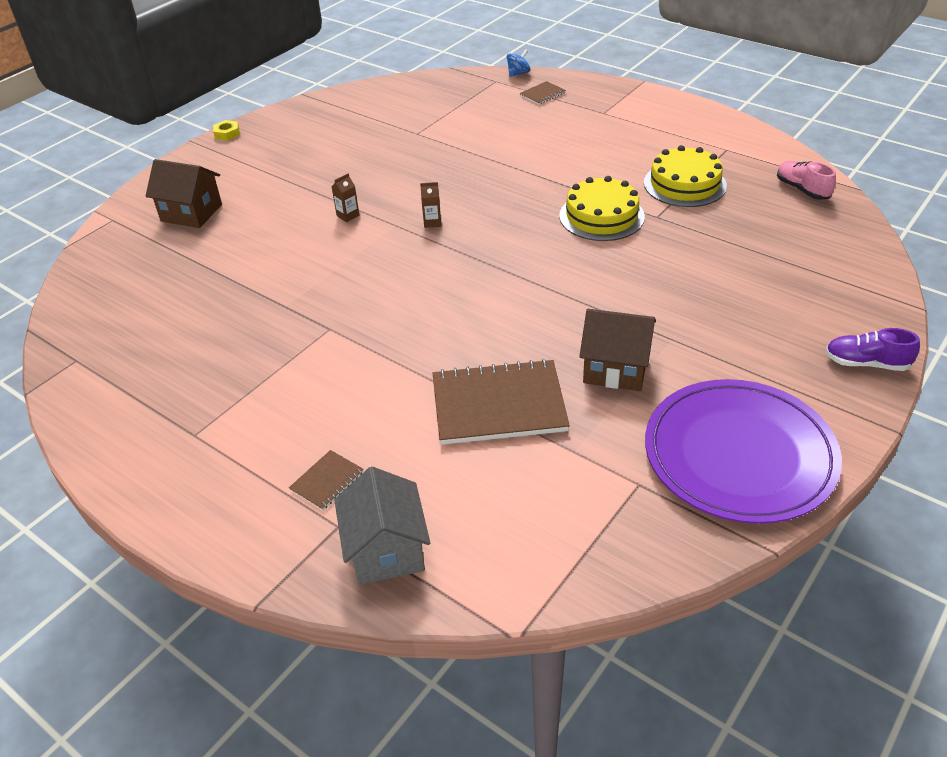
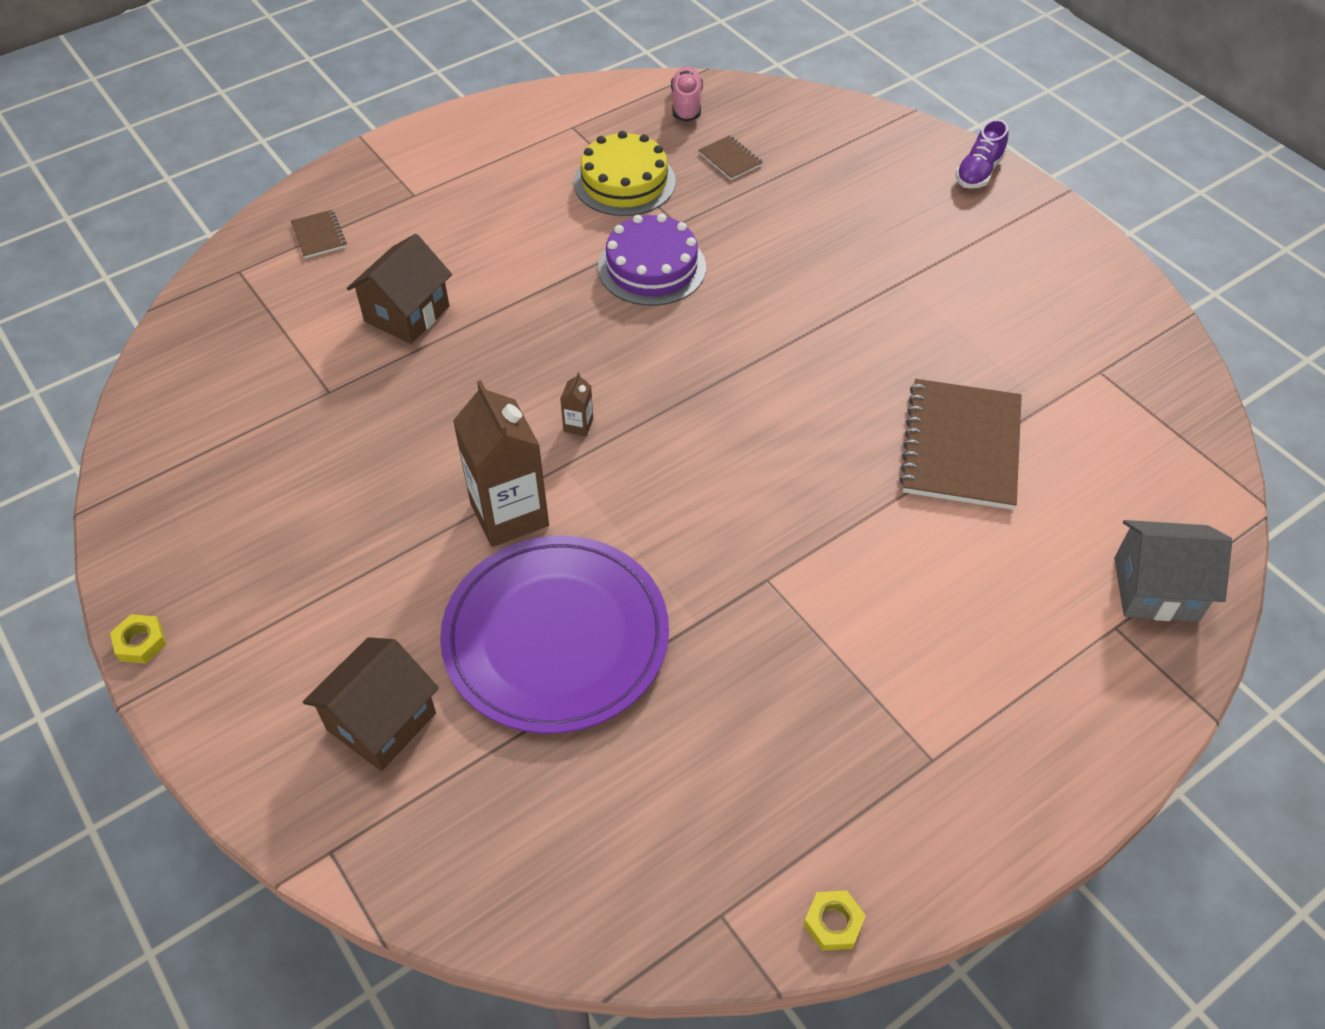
camera: 75 degrees left, 10 degrees up
brown notebook [289,450,364,511] -> brown notebook moved to [698,135,763,180]
brown carton [332,173,360,222] -> brown carton [453,380,549,547], size x2.42
blue spinning top [507,49,530,77] -> none
yellow cake [559,176,645,241] -> purple cake [598,214,706,306]
brown house [579,309,656,391] -> brown house moved to [347,234,452,344]
purple plate [645,379,842,524] -> purple plate moved to [440,535,669,734]
pink shoe [777,161,836,200] -> pink shoe turned 105 degrees clockwise [671,67,703,122]
none -> yellow nut [804,890,866,951]

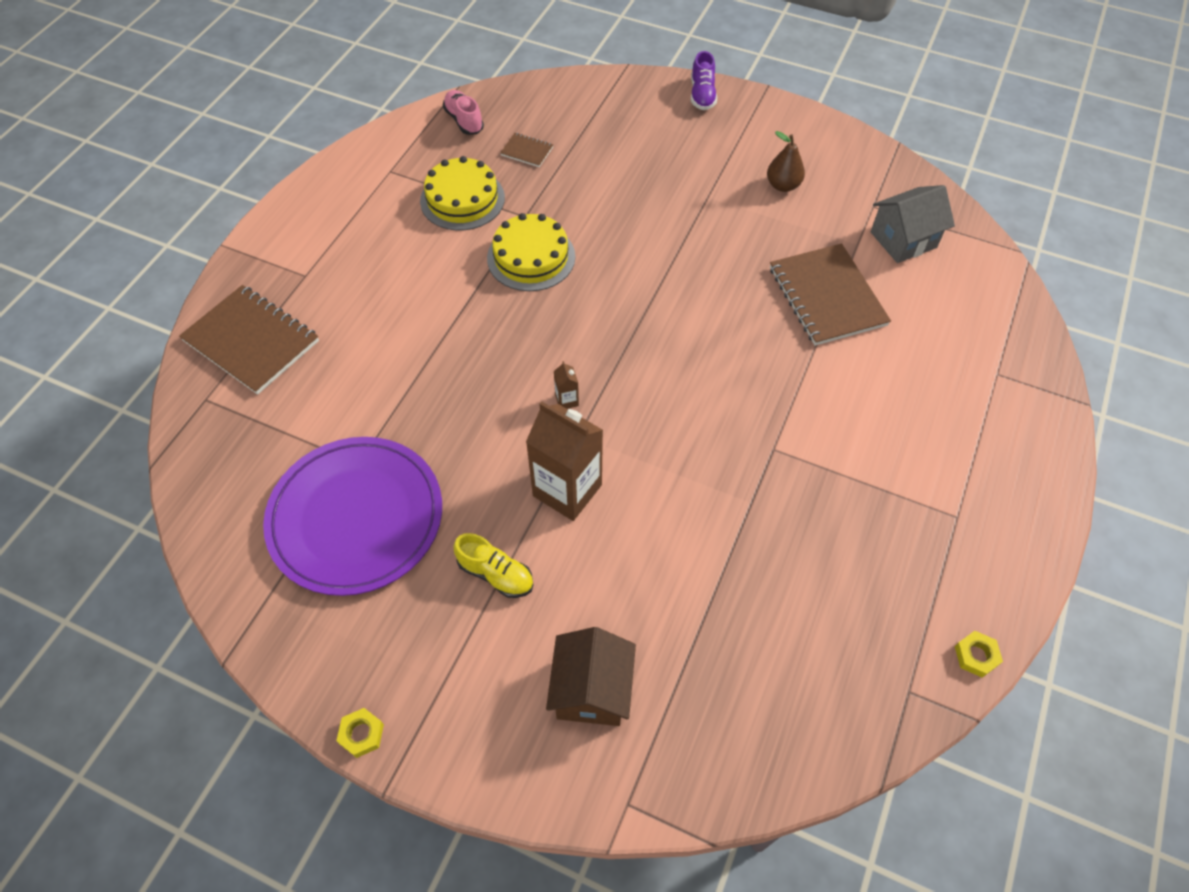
camera: 30 degrees left, 5 degrees up
brown notebook [291,210,347,258] -> brown notebook [179,285,319,395], size x2.21
brown house [347,234,452,344] -> none
purple plate [440,535,669,734] -> purple plate moved to [263,437,442,596]
purple cake [598,214,706,306] -> yellow cake [487,213,575,291]
grey house [1114,520,1232,622] -> grey house moved to [871,185,955,263]
none -> yellow shoe [453,533,533,598]
none -> brown pear [767,131,805,192]

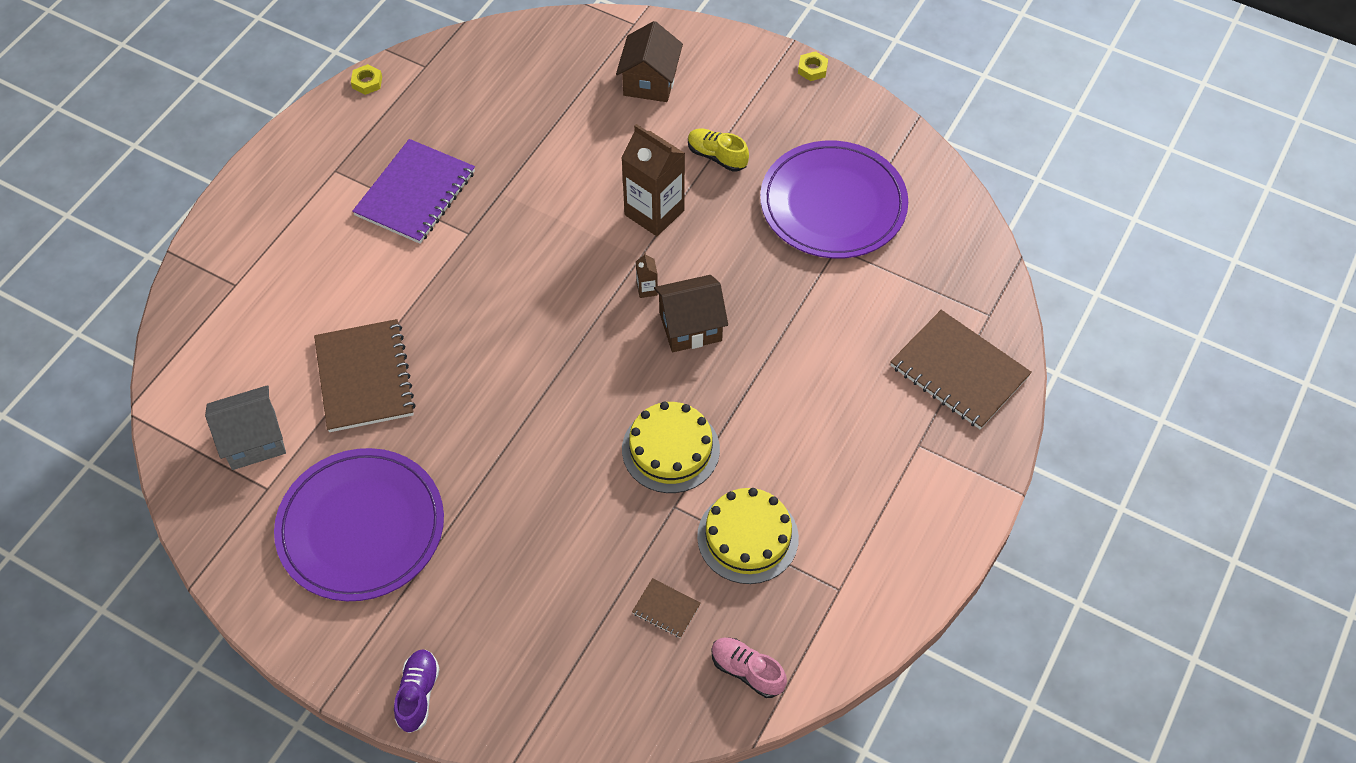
camera: 175 degrees left, 0 degrees up
pink shoe [443,90,484,135] -> pink shoe turned 150 degrees clockwise [711,638,787,698]
brown pear [767,131,805,192] -> purple plate [274,448,444,601]
none -> purple notebook [352,139,475,244]
none -> brown house [654,275,728,352]

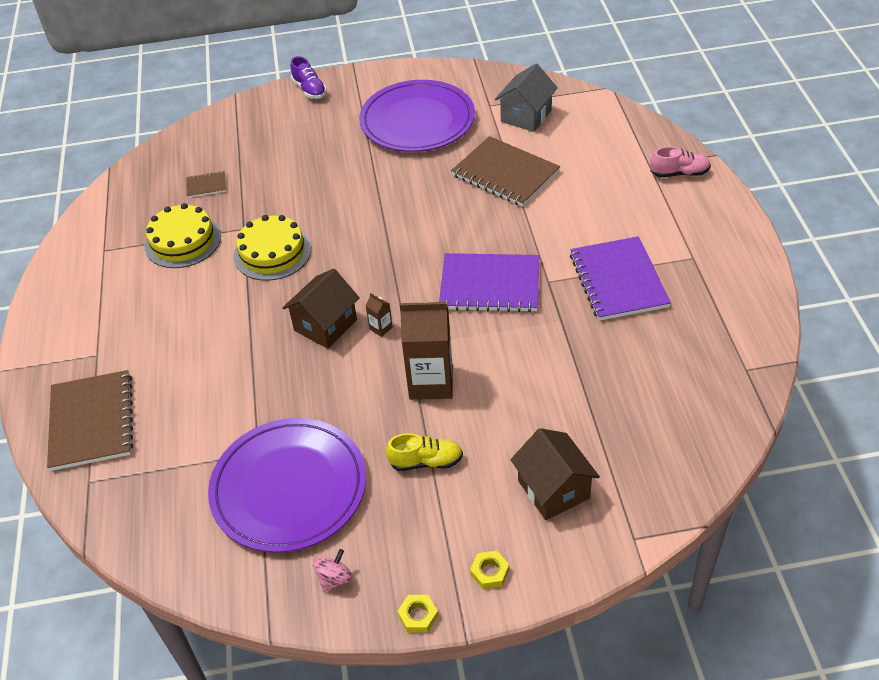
camera: 145 degrees right, 10 degrees down
yellow nut [351,64,382,95] -> yellow nut moved to [470,551,509,589]
pink shoe [711,638,787,698] -> pink shoe moved to [651,146,711,177]
brown notebook [890,310,1032,430] -> brown notebook turned 75 degrees clockwise [47,370,133,471]
none -> pink spinning top [313,549,353,592]
none -> purple notebook [439,253,539,312]

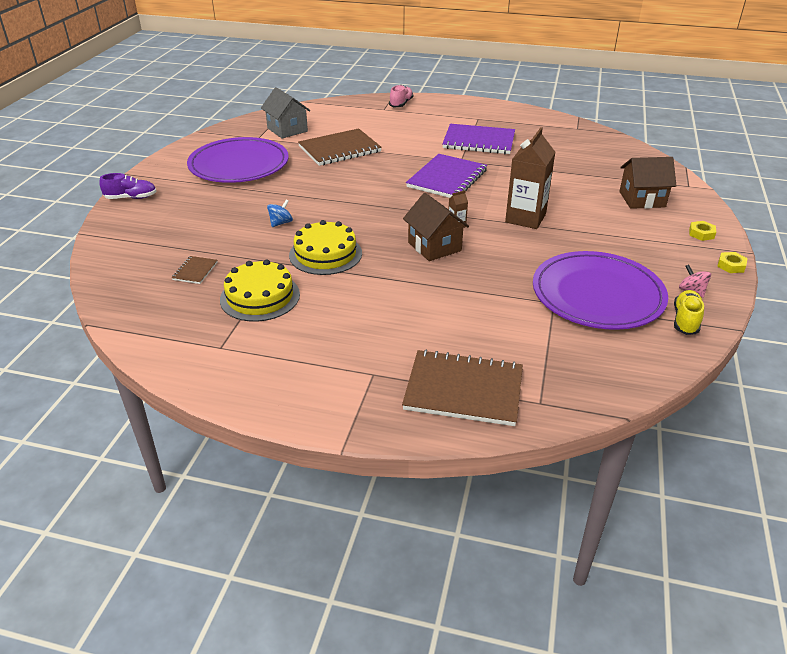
camera: 70 degrees left, 10 degrees down
yellow shoe [386,433,463,471] -> yellow shoe moved to [674,290,704,335]
none -> blue spinning top [267,199,293,227]

